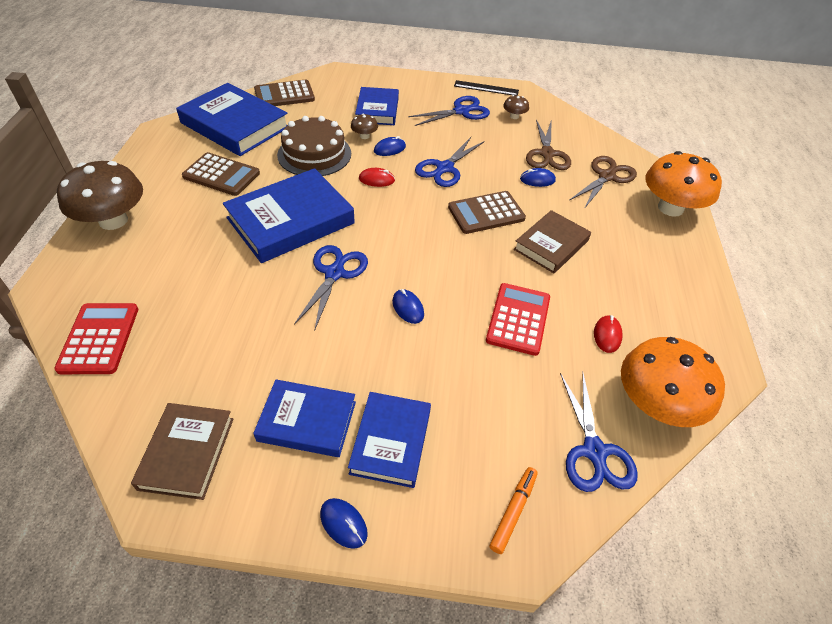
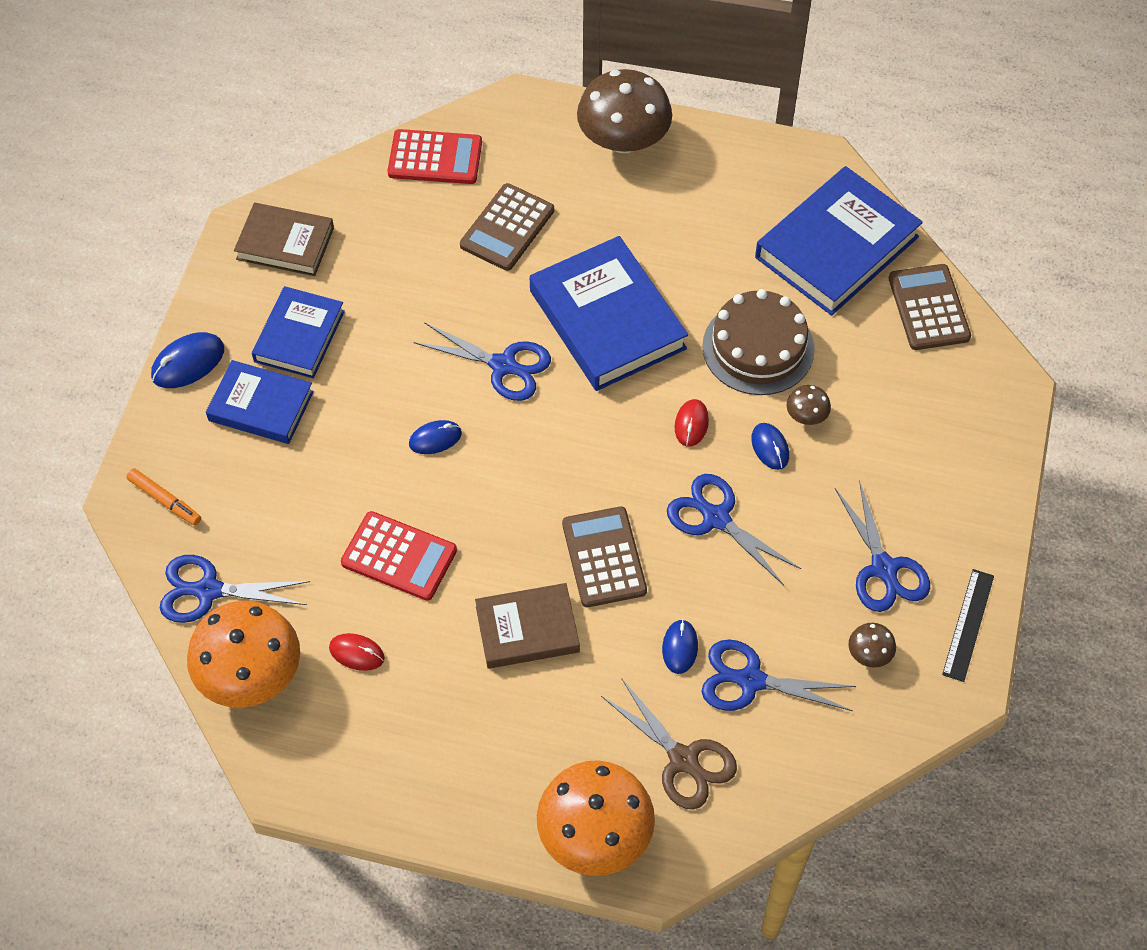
camera: 100 degrees right, 10 degrees up
brown calculator [182,152,260,196] -> brown calculator moved to [460,183,554,271]
blue mouse [320,498,368,549] -> blue mouse [151,332,224,388], size x1.50
blue book [355,87,399,125] -> none
brown book [514,210,591,273] -> brown book turned 60 degrees counterclockwise [475,583,580,669]
brown scissors [526,120,571,170] -> blue scissors [702,639,856,711]

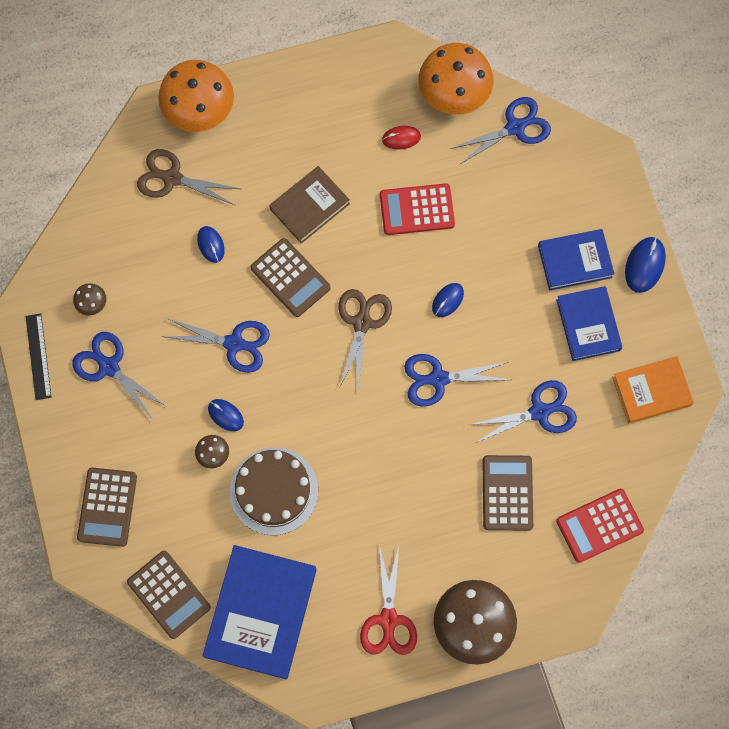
camera: 150 degrees right, 15 degrees up
orange marker [126,468,201,525] -> none
brown book [234,202,334,276] -> orange book [612,356,694,423]
blue book [530,236,688,391] -> none
red mouse [674,399,709,447] -> none
blue scissors [702,639,856,711] -> blue scissors moved to [469,380,577,443]
none -> brown calculator [77,468,137,547]
none -> brown scissors [339,289,392,390]
none -> red scissors [360,545,417,655]

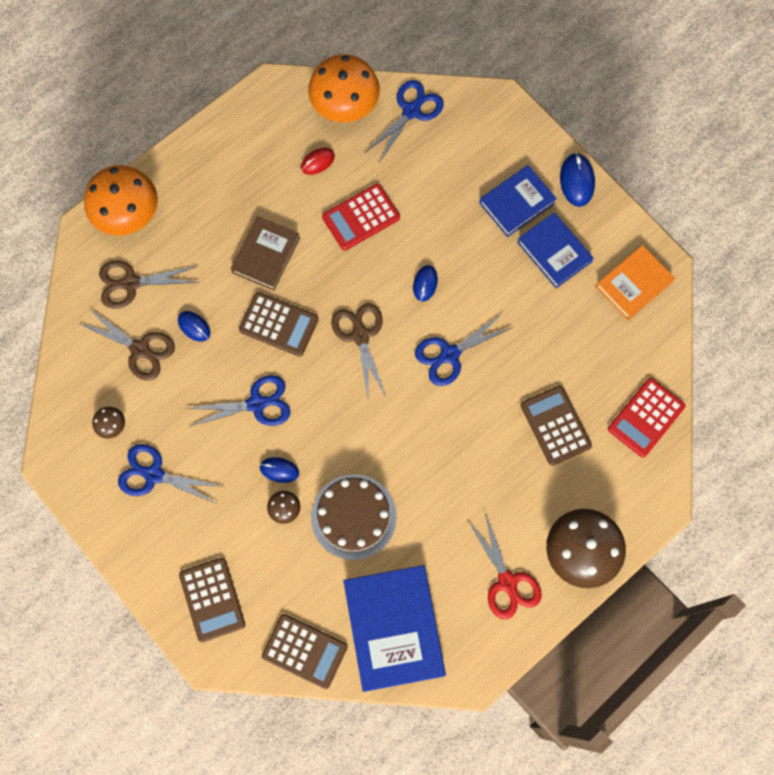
camera: 25 degrees left, 0 degrees up
black ruler [26,314,51,400] -> none
blue scissors [469,380,577,443] -> none
none -> brown scissors [78,308,175,381]

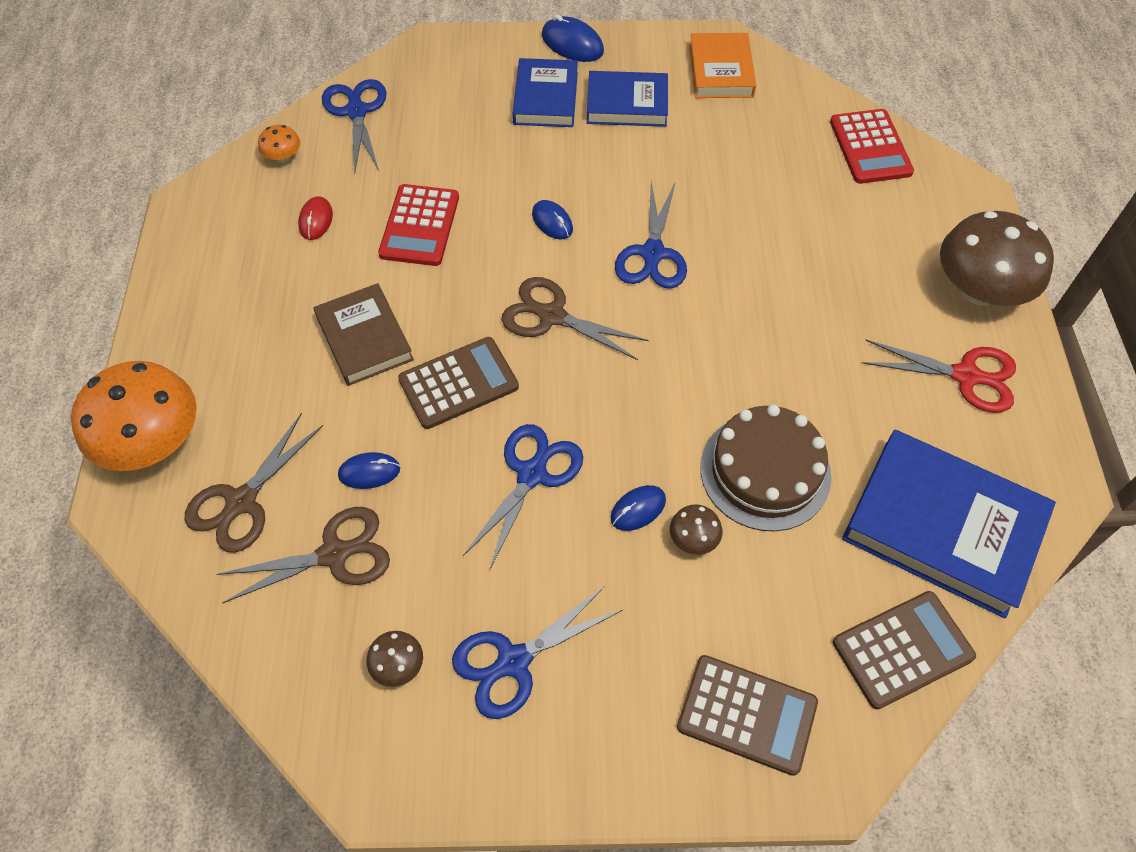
camera: 50 degrees left, 15 degrees down
orange mushroom [308,54,380,122] -> orange mushroom [258,125,300,163], size x0.43
brown calculator [521,385,592,466] -> none

